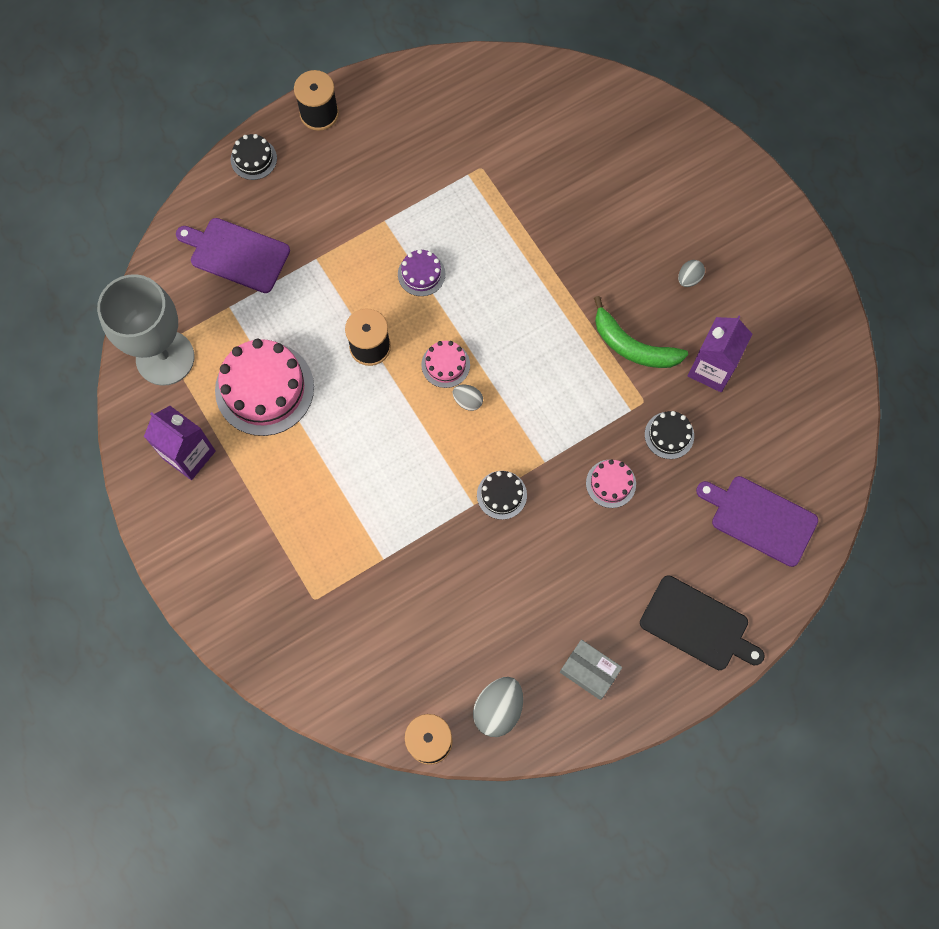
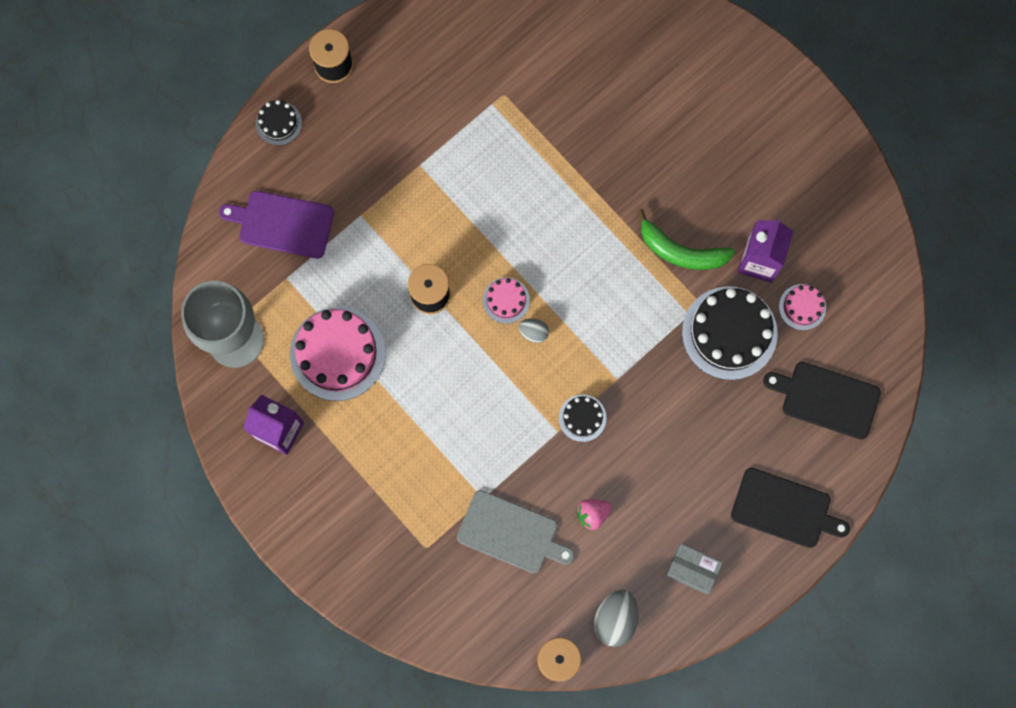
camera: 10 degrees left, 5 degrees up
purple cake [398,249,445,296] -> none
pink cake [586,459,636,508] -> pink cake moved to [779,284,826,330]
black cake [645,411,694,459] -> black cake [682,286,778,380], size x2.01
grey egg [678,260,705,287] -> none
purple cutting board [696,476,818,567] -> black cutting board [763,362,881,440]
none -> grey cutting board [457,490,575,573]
none -> pink strawberry [576,499,612,530]

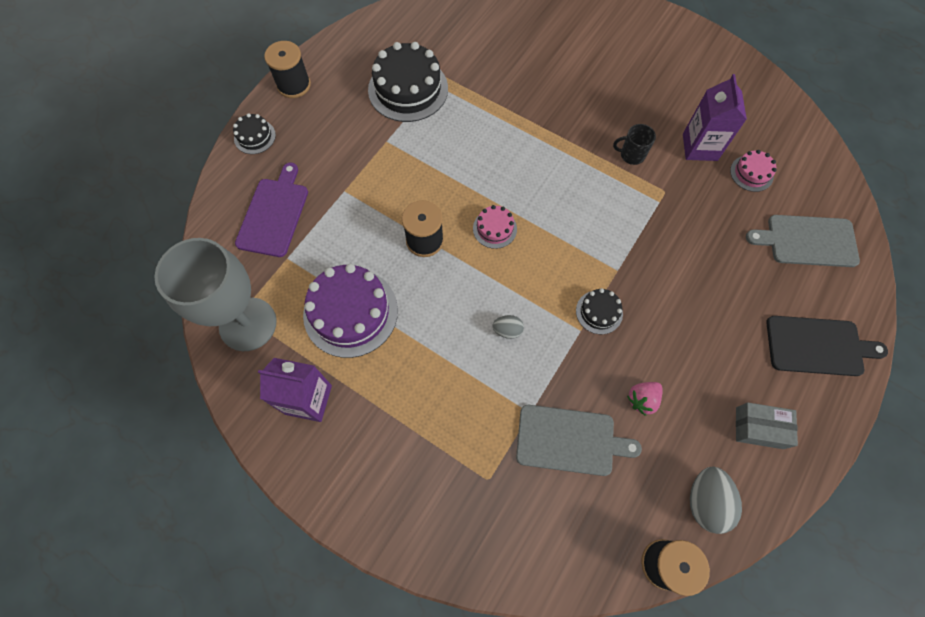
camera: 15 degrees left, 10 degrees down
purple cutting board [219,191,334,259] -> purple cutting board turned 105 degrees clockwise [235,163,308,257]
pink cake [290,307,386,401] -> purple cake [303,264,398,358]
grey egg [519,319,549,343] -> grey egg moved to [492,315,524,339]
green banana [636,209,735,270] -> black mug [613,124,656,165]
black cake [682,286,778,380] -> black cake moved to [368,42,448,122]
black cutting board [763,362,881,440] -> grey cutting board [746,215,860,267]

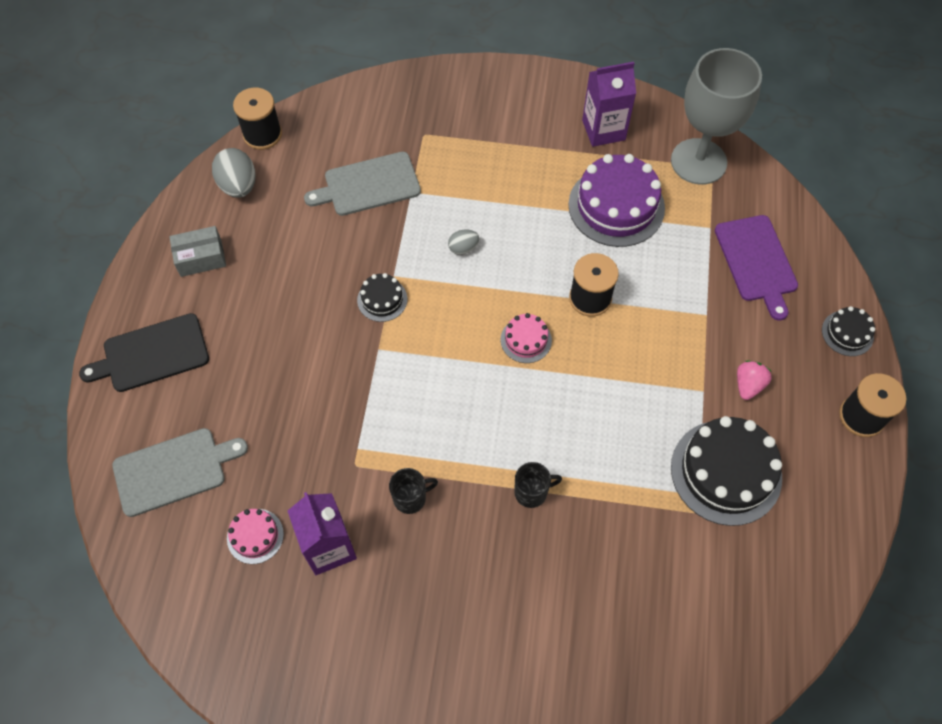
camera: 155 degrees right, 5 degrees down
pink strawberry [627,382,663,416] -> pink strawberry moved to [737,360,772,400]
none -> black mug [514,462,562,508]

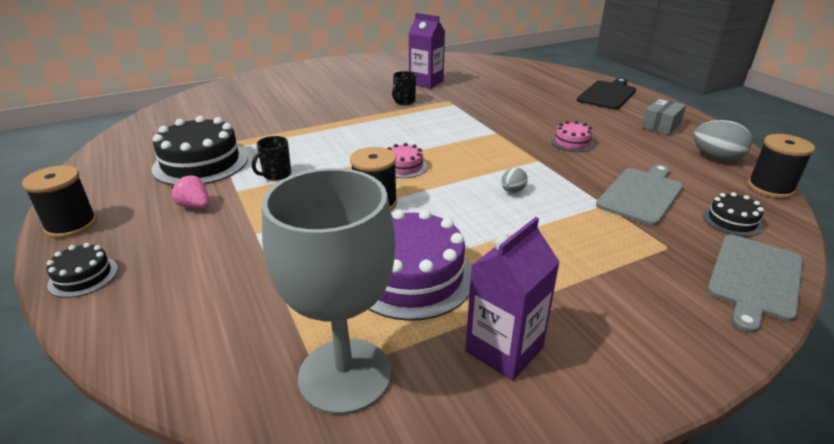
camera: 145 degrees right, 30 degrees down
grey cutting board [112,428,248,517] -> grey cutting board moved to [707,235,803,333]
pink cake [227,509,284,564] -> pink cake moved to [551,121,594,152]
black cake [357,273,407,322] -> black cake moved to [703,192,764,237]
black mug [514,462,562,508] -> black mug moved to [252,136,291,181]
purple cutting board [715,215,798,320] -> none
pink strawberry [737,360,772,400] -> pink strawberry turned 135 degrees clockwise [171,176,209,209]

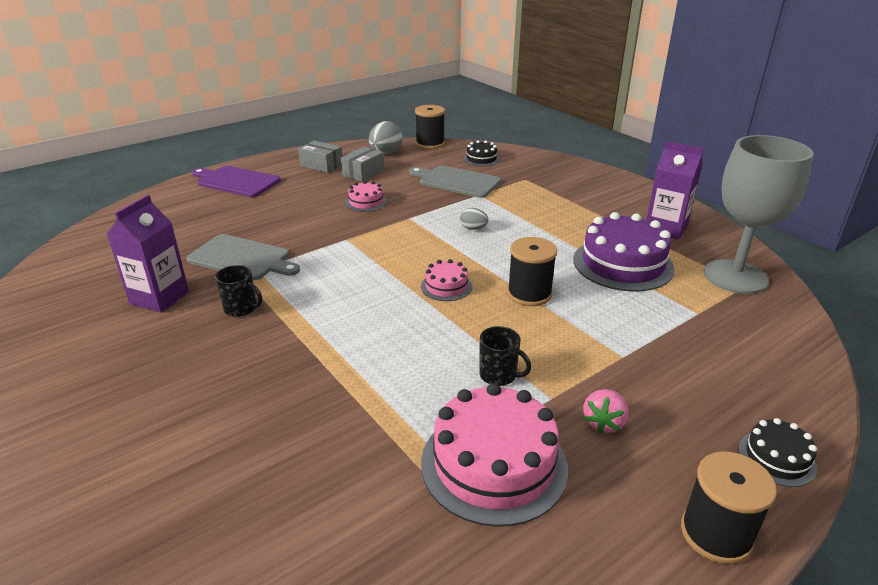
camera: 100 degrees left, 0 degrees up
black cake [152,116,248,185] -> pink cake [421,383,568,527]
black cutting board [577,78,636,110] -> purple cutting board [192,166,281,197]
grey cutting board [707,235,803,333] -> grey cutting board moved to [186,234,300,280]
none -> grey box [341,147,384,182]

